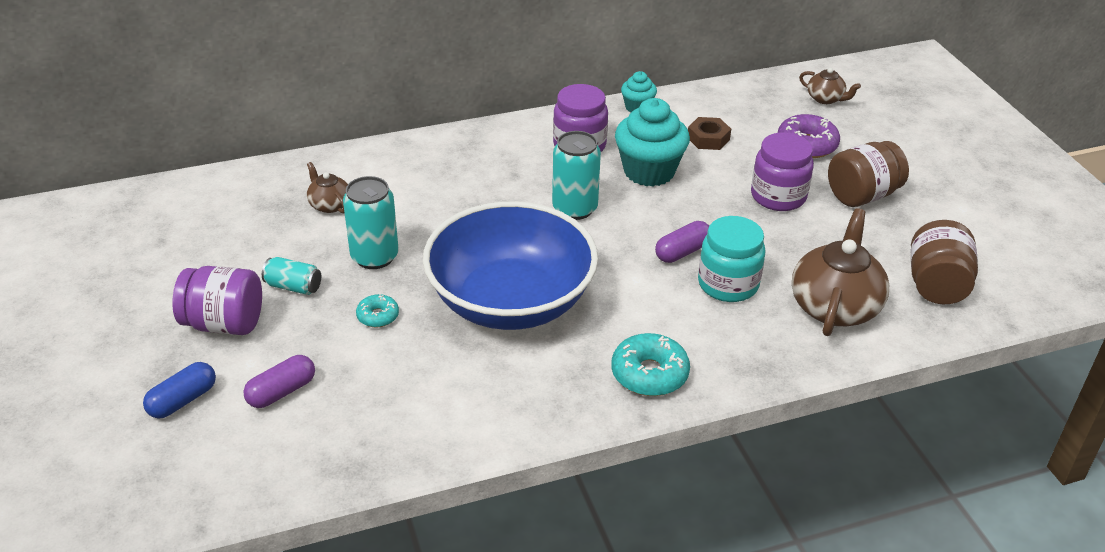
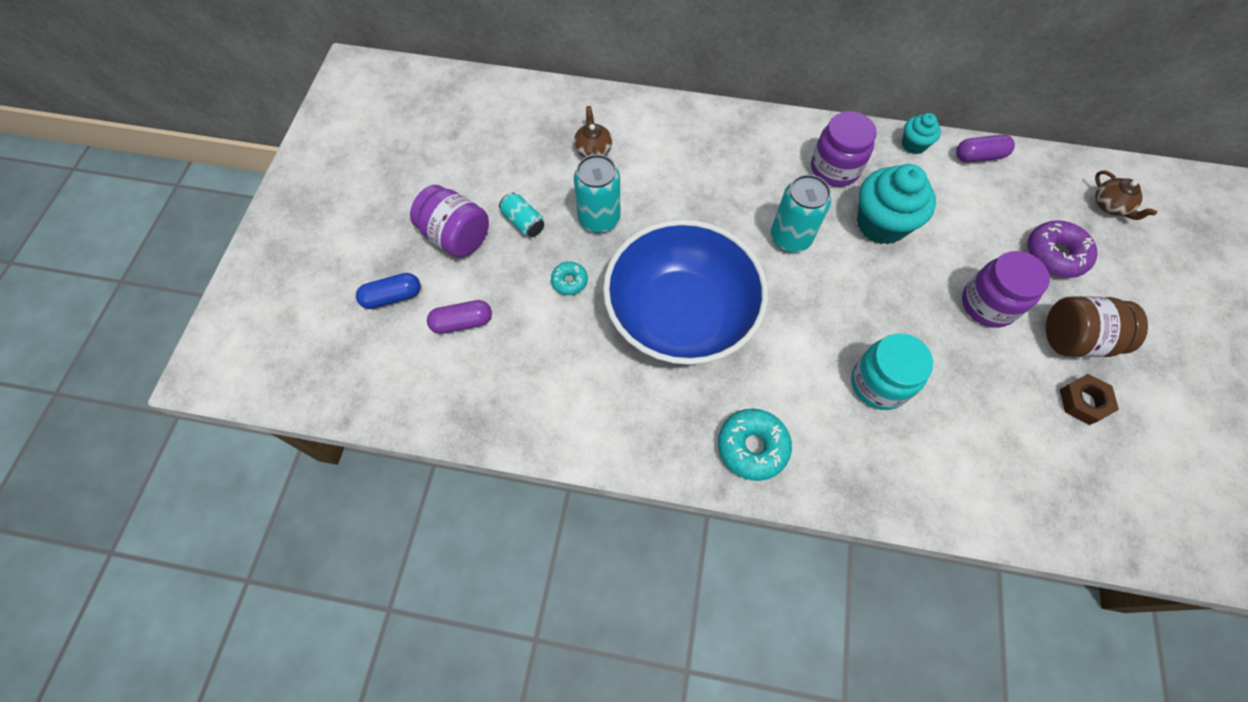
camera: 30 degrees right, 25 degrees up
purple capsule [655,221,709,263] -> purple capsule moved to [956,135,1015,163]
brown nut [688,117,731,150] -> brown nut moved to [1060,374,1119,425]
brown teapot [792,208,889,336] -> none
brown jar [911,220,978,305] -> none

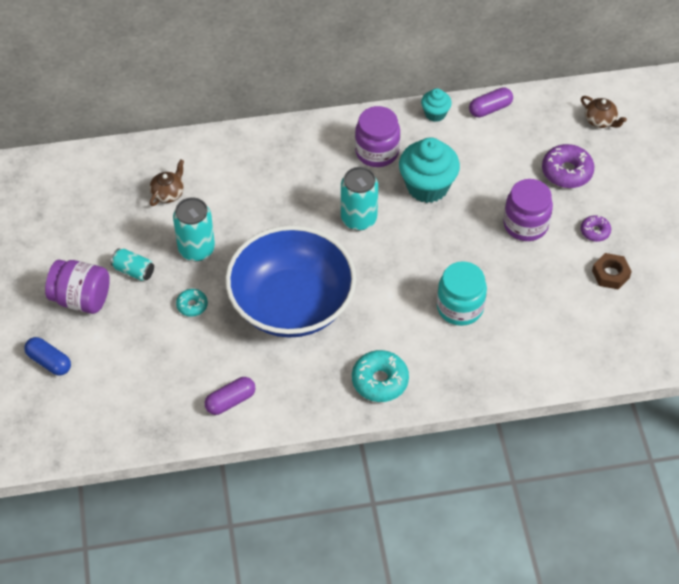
camera: 20 degrees left, 10 degrees down
blue capsule [356,273,421,309] -> blue capsule turned 75 degrees clockwise [24,337,71,376]
purple capsule [427,300,492,334] -> purple capsule moved to [205,377,255,415]
brown teapot [574,106,612,158] -> brown teapot turned 60 degrees clockwise [150,159,184,206]
brown jar [1046,296,1148,357] -> purple donut [581,215,611,242]

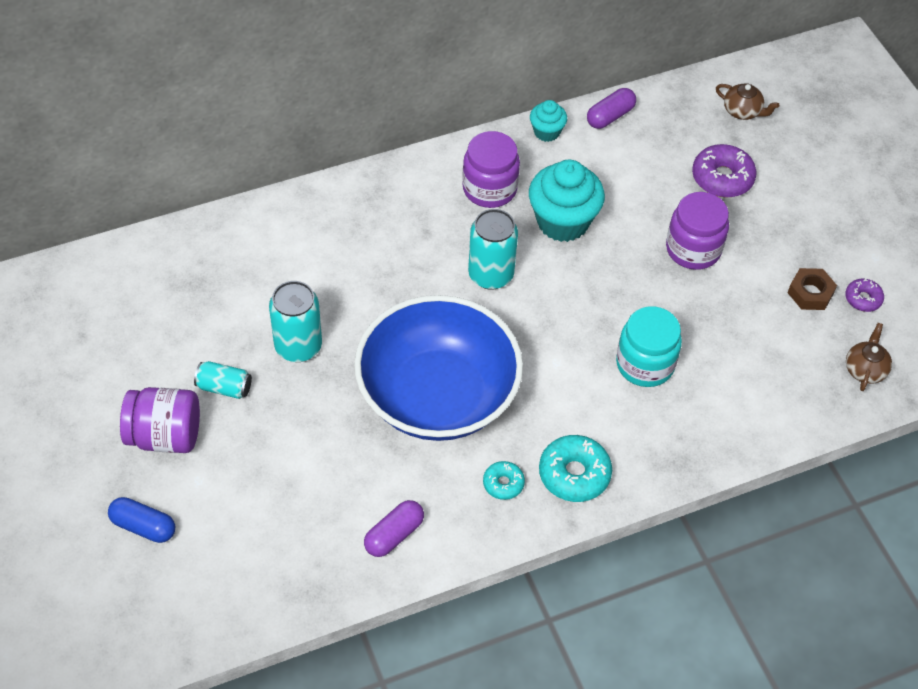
camera: 15 degrees left, 0 degrees up
brown teapot [150,159,184,206] -> brown teapot moved to [846,323,892,391]
turquoise donut [176,289,208,317] -> turquoise donut moved to [483,461,525,500]
purple donut [581,215,611,242] -> purple donut moved to [845,279,884,312]

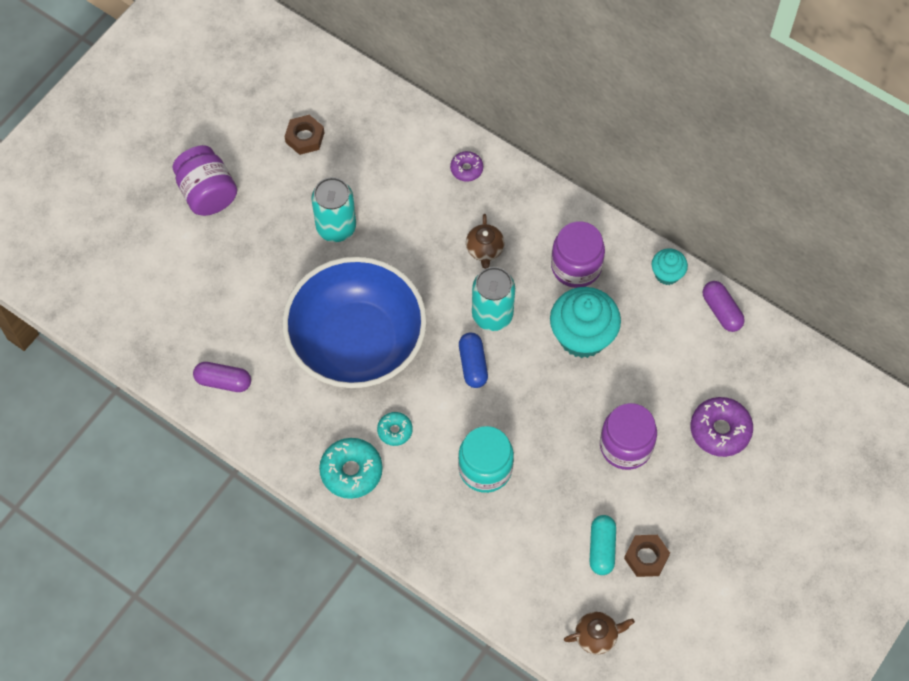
camera: 60 degrees right, 10 degrees up
blue capsule [108,497,175,543] -> blue capsule moved to [459,333,488,388]
turquoise can [194,361,252,399] -> none
turquoise donut [483,461,525,500] -> turquoise donut moved to [377,412,413,446]
purple capsule [587,88,636,129] -> purple capsule turned 45 degrees clockwise [703,281,745,332]
brown teapot [716,83,779,120] -> brown teapot moved to [466,214,505,269]
purple donut [845,279,884,312] -> purple donut moved to [450,151,483,182]
none -> brown nut [285,115,324,155]
none -> turquoise capsule [589,515,616,575]

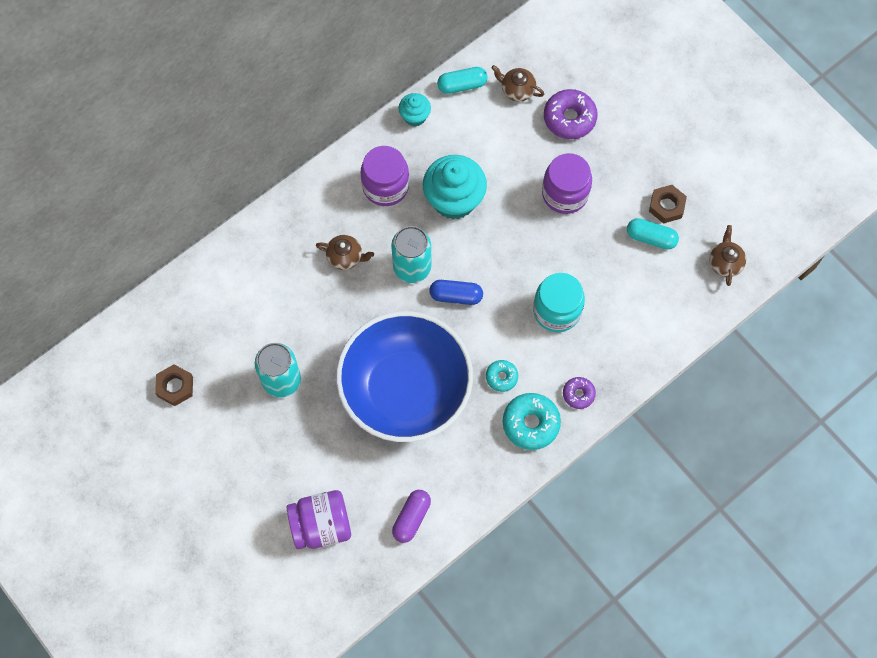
camera: 75 degrees left, 5 degrees up
purple jar [172,145,237,216] -> purple jar moved to [287,490,351,549]
purple donut [450,151,483,182] -> purple donut moved to [563,377,596,409]
purple capsule [703,281,745,332] -> turquoise capsule [437,67,488,94]
none -> brown teapot [491,65,544,101]

